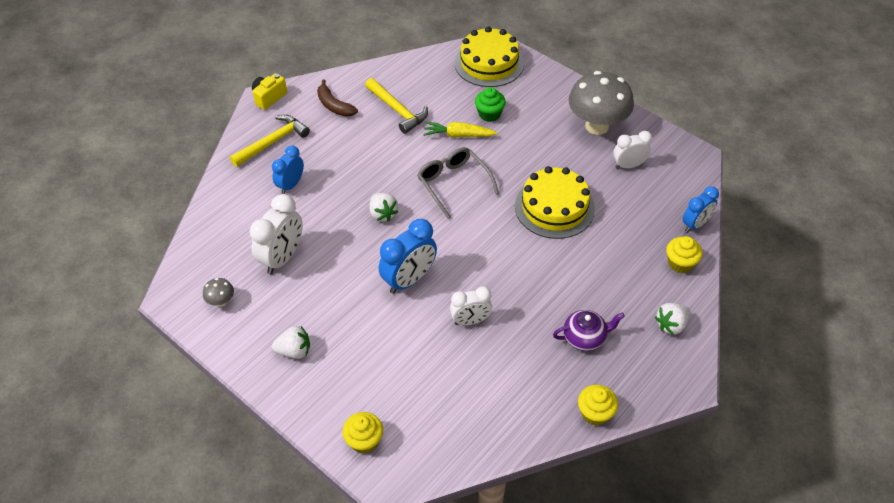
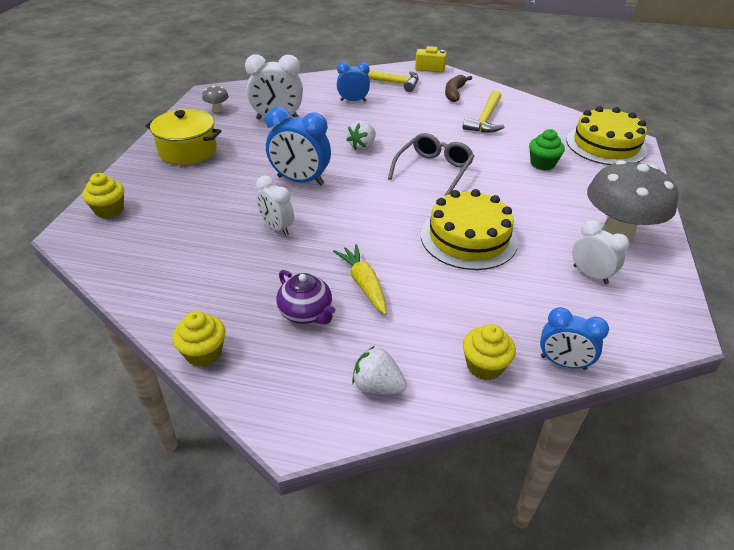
camera: 60 degrees right, 10 degrees down
white strawberry [272,326,310,359] -> yellow pot [145,109,221,165]
yellow carrot [424,122,497,137] -> yellow carrot moved to [333,244,387,315]

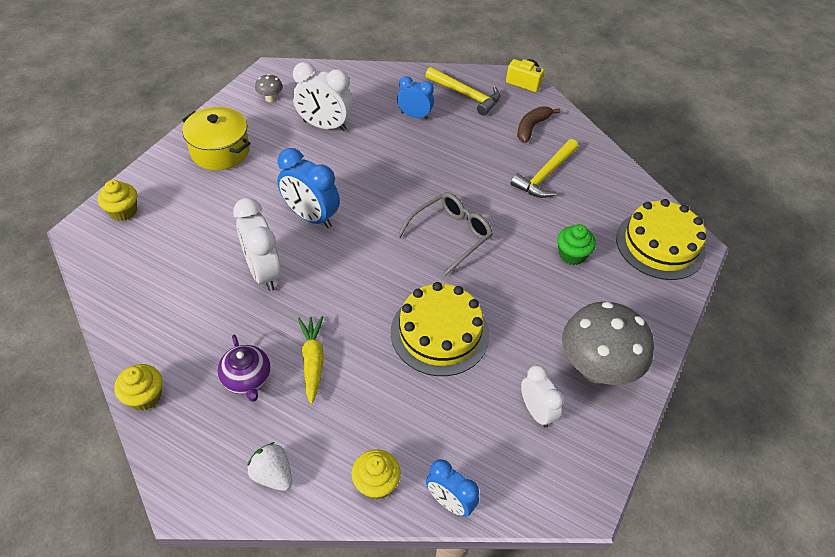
camera: 15 degrees right, 10 degrees up
white clock [256,175,294,236] -> white clock [233,198,281,291], size x1.55
white strawberry [347,121,376,151] -> none

